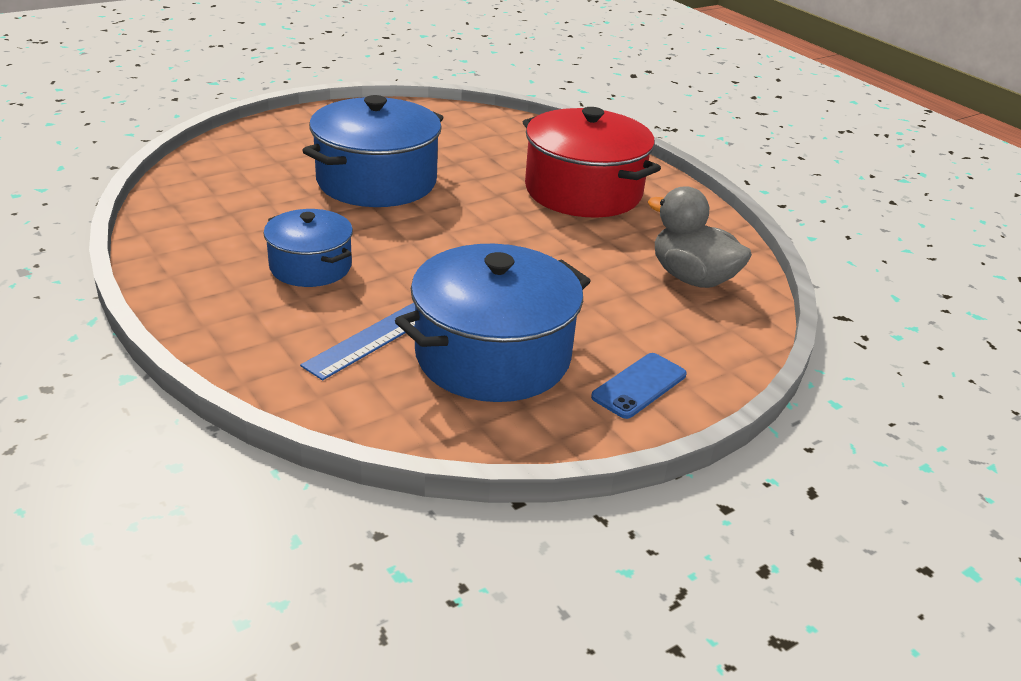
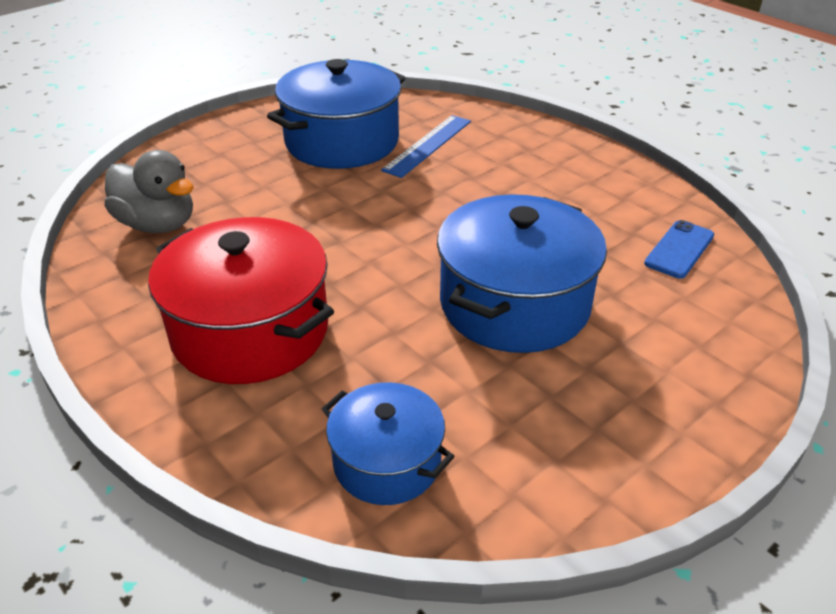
camera: 175 degrees right, 5 degrees up
blue pot [263,209,353,287] -> blue pot moved to [322,382,455,505]
blue phone [591,353,687,419] -> blue phone moved to [644,220,714,279]

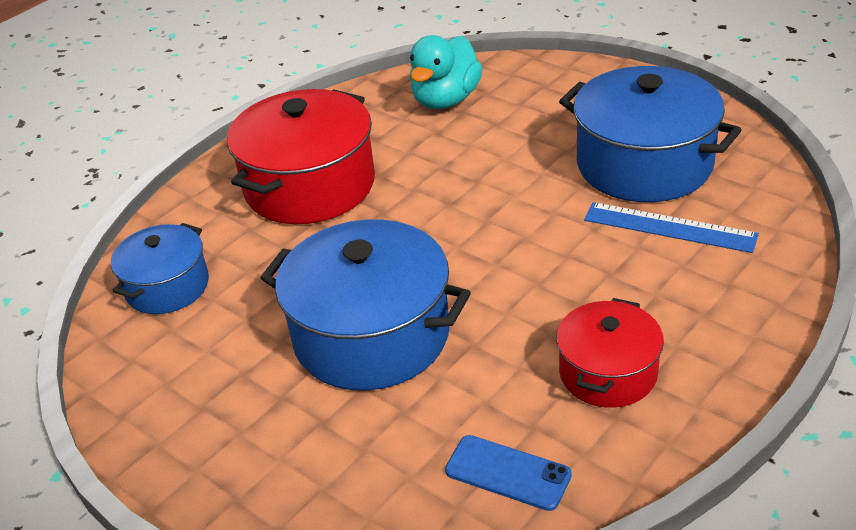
camera: 85 degrees right, 0 degrees up
grey duck [105,150,193,233] -> turquoise duck [410,35,483,109]
none -> red pot [556,298,664,408]

